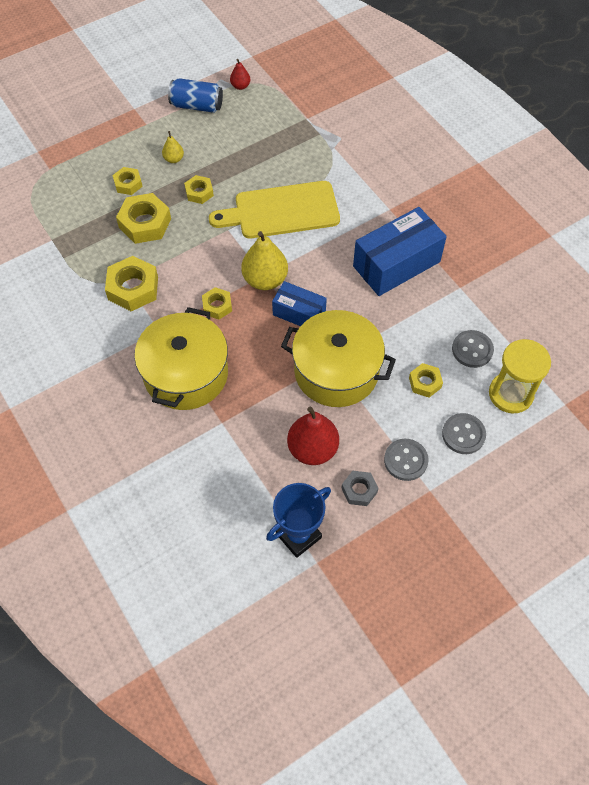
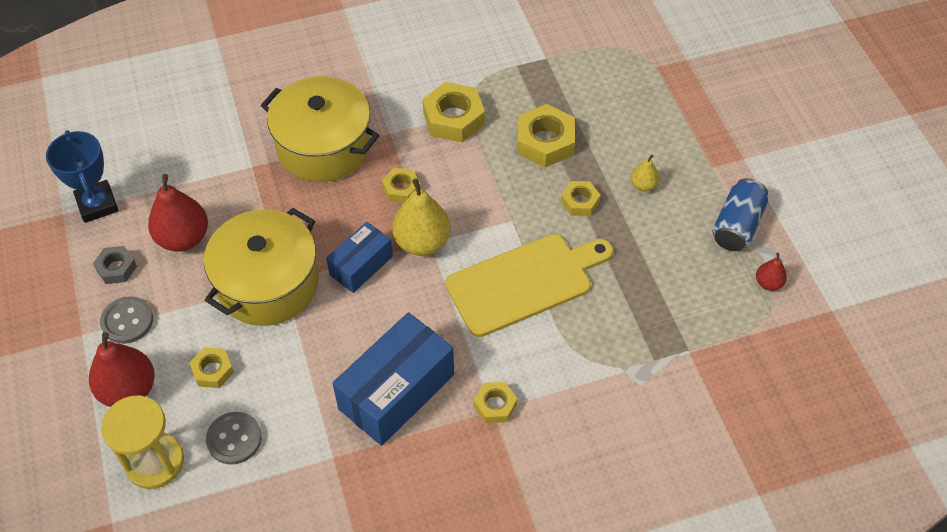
camera: 105 degrees right, 5 degrees down
yellow nut [113,167,143,195] -> yellow nut moved to [474,382,517,423]
yellow cutting board [209,181,340,238] -> yellow cutting board turned 60 degrees clockwise [445,234,613,337]
blue box [353,207,447,296] -> blue box turned 60 degrees clockwise [333,312,454,446]
grey button [442,413,486,454] -> red pear [89,332,155,407]

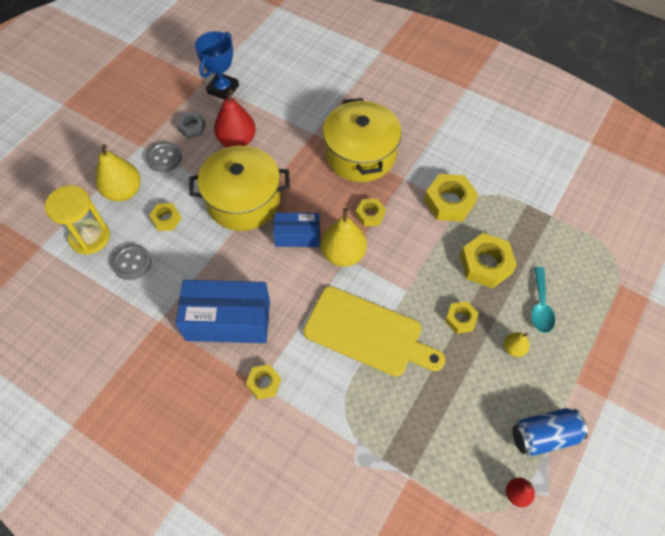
camera: 50 degrees right, 5 degrees up
red pear [89,332,155,407] -> yellow pear [95,144,141,202]
none -> turquoise spoon [531,267,555,333]

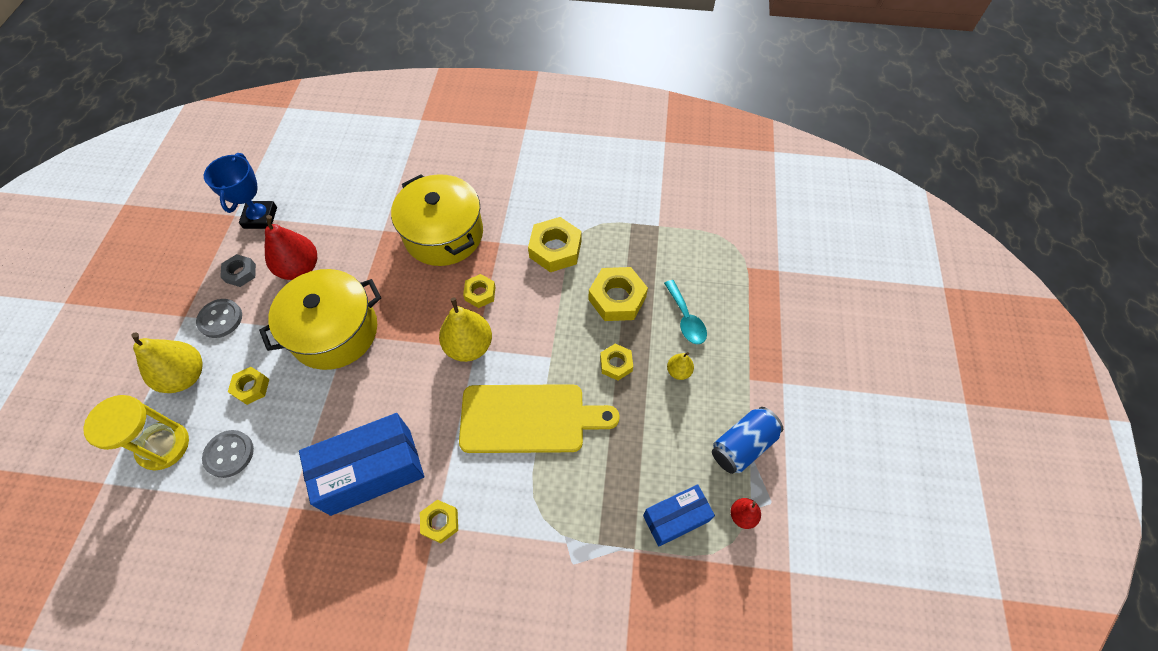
camera: 25 degrees left, 0 degrees up
blue box [273,213,320,247] -> blue box moved to [643,484,715,547]

